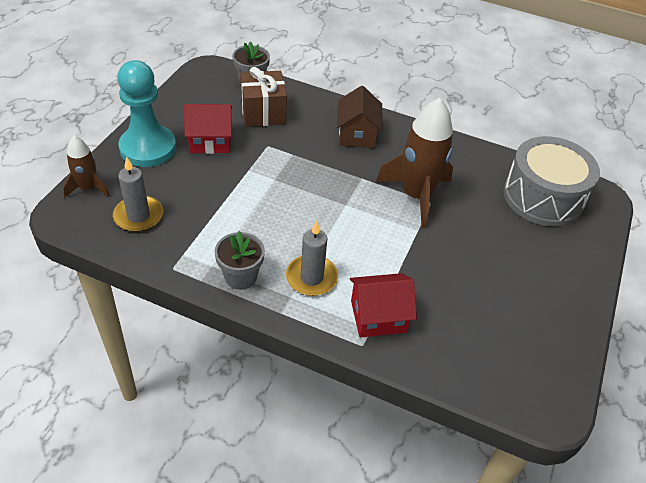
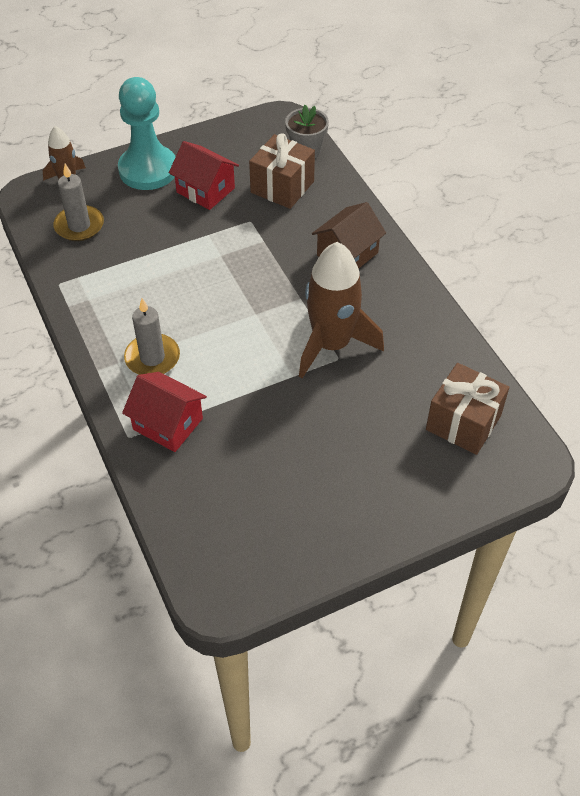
camera: 45 degrees right, 5 degrees up
grey flower pot [215,231,265,290] -> none
grey drum [504,136,600,226] -> brown gift [426,363,509,455]

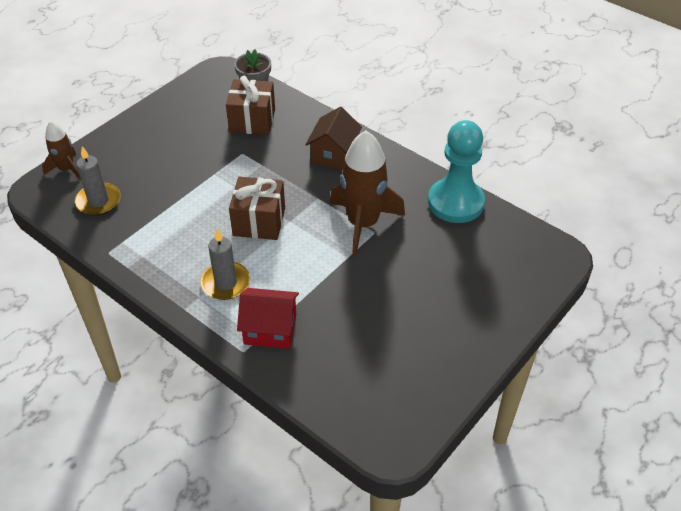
camera: 25 degrees left, 5 degrees down
turquoise pawn [118,77,175,190] -> turquoise pawn moved to [428,120,485,223]
red house [169,141,239,210] -> none
brown gift [426,363,509,455] -> brown gift moved to [229,177,285,240]

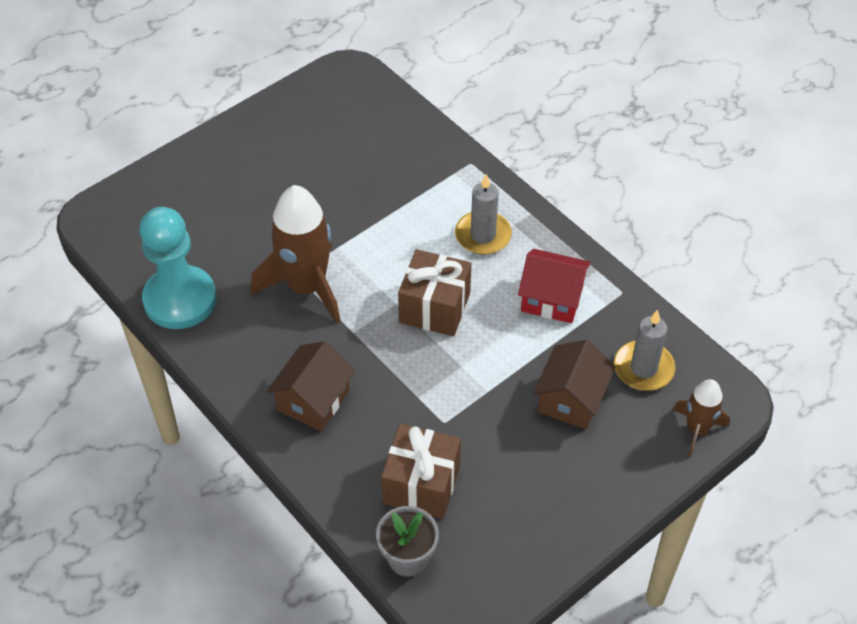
camera: 170 degrees left, 5 degrees up
red house [237,288,299,349] -> red house moved to [518,249,591,323]
none -> brown house [533,339,616,429]

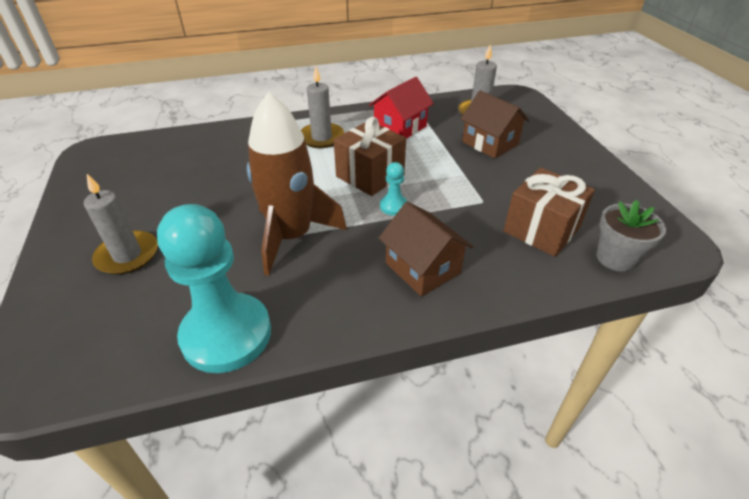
camera: 65 degrees left, 10 degrees down
brown rocket [673,379,730,457] -> none
none -> grey candle [84,174,158,275]
none -> turquoise pawn [380,162,408,216]

